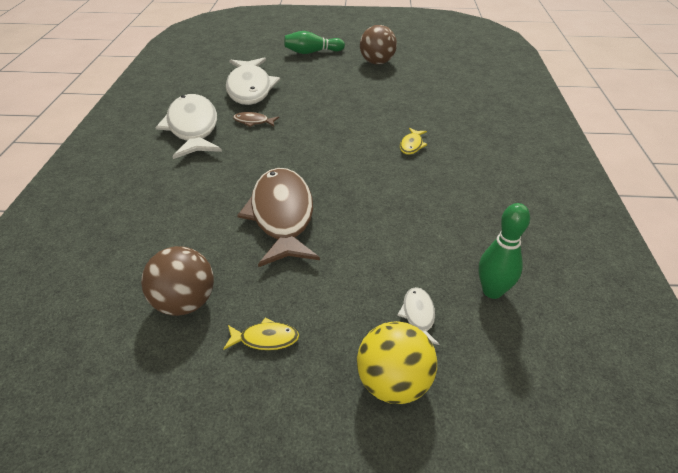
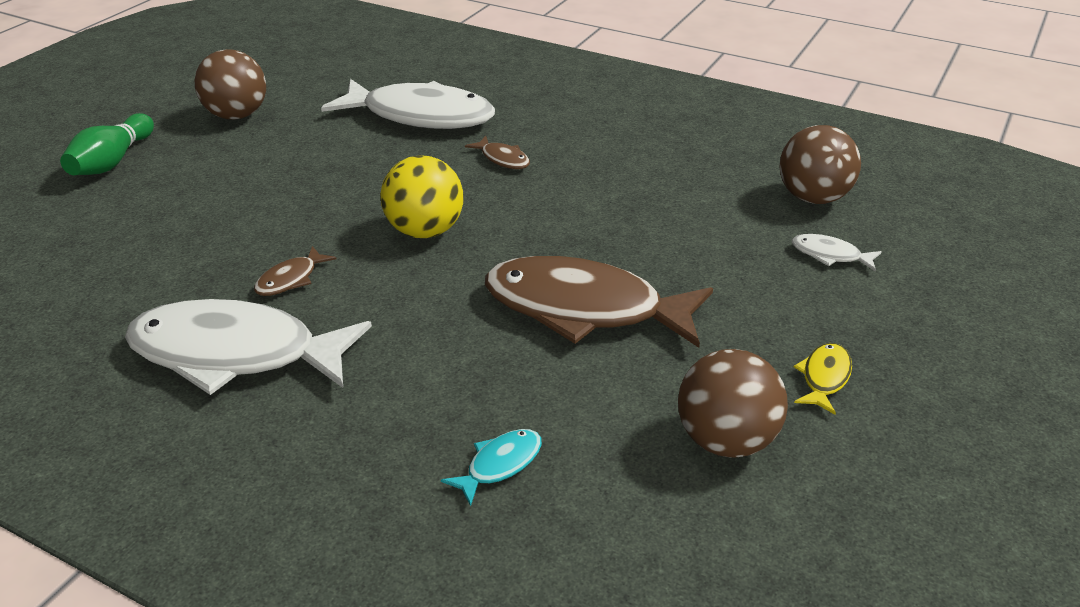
camera: 65 degrees left, 5 degrees down
white fish [226,57,280,105] -> white fish moved to [321,79,495,129]
yellow ball [357,321,437,404] -> yellow ball moved to [380,155,463,238]
yellow fish [400,128,427,155] -> brown fish [465,136,530,169]
green bowling pin [479,203,530,299] -> brown ball [779,125,861,204]
none -> turquoise fish [441,429,542,506]

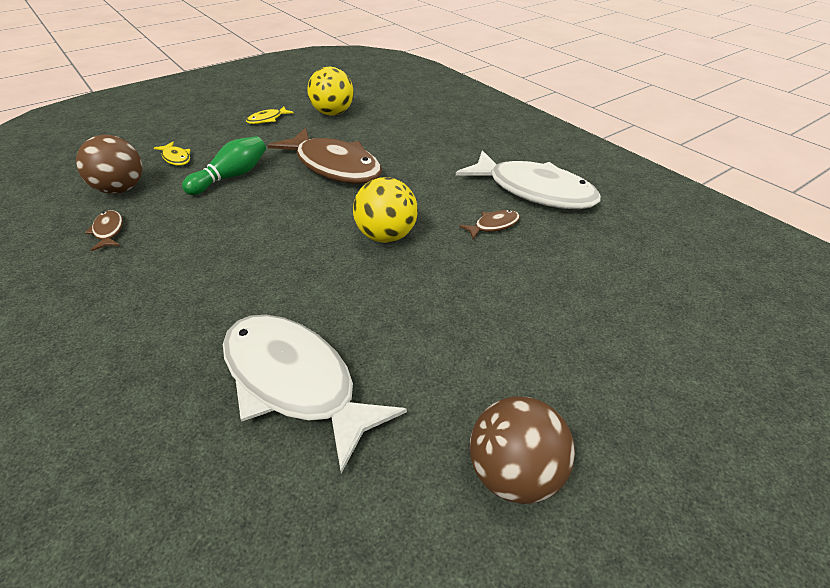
camera: 155 degrees left, 5 degrees up
green bowling pin [60,113,154,175] -> green bowling pin moved to [182,136,266,195]
turquoise fish [441,429,542,506] -> none
brown fish [465,136,530,169] -> brown fish moved to [85,210,123,251]
brown ball [678,349,788,458] -> yellow ball [308,67,354,116]
white fish [792,234,882,272] -> yellow fish [154,142,190,166]

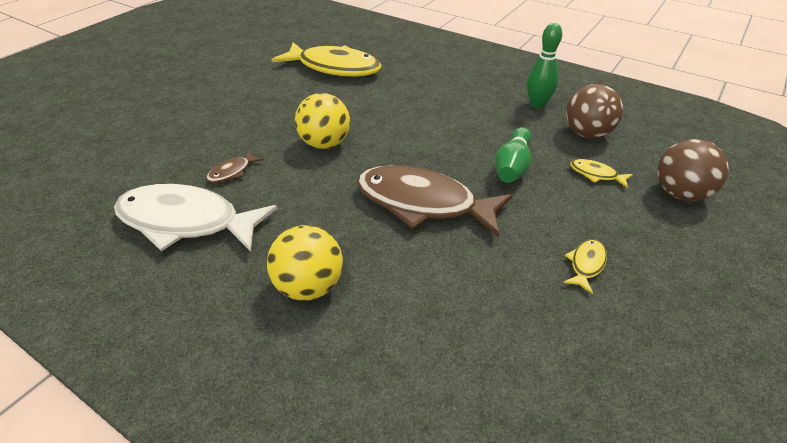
camera: 160 degrees right, 0 degrees up
brown fish [85,210,123,251] -> green bowling pin [527,23,562,109]
white fish [223,315,407,473] -> yellow fish [271,42,381,77]
yellow ball [308,67,354,116] -> yellow ball moved to [267,225,343,301]
brown ball [469,396,575,504] -> brown ball moved to [657,139,729,201]

